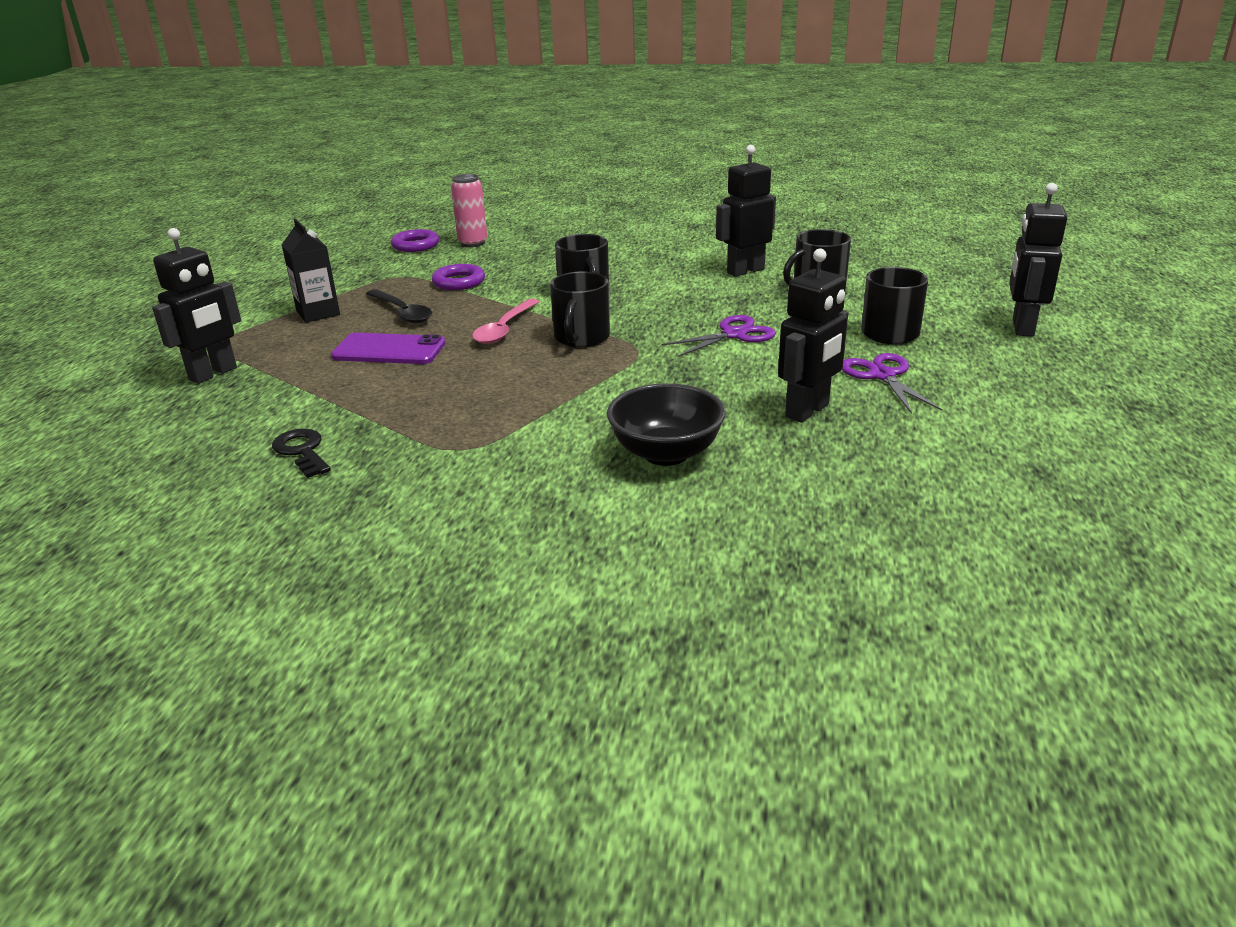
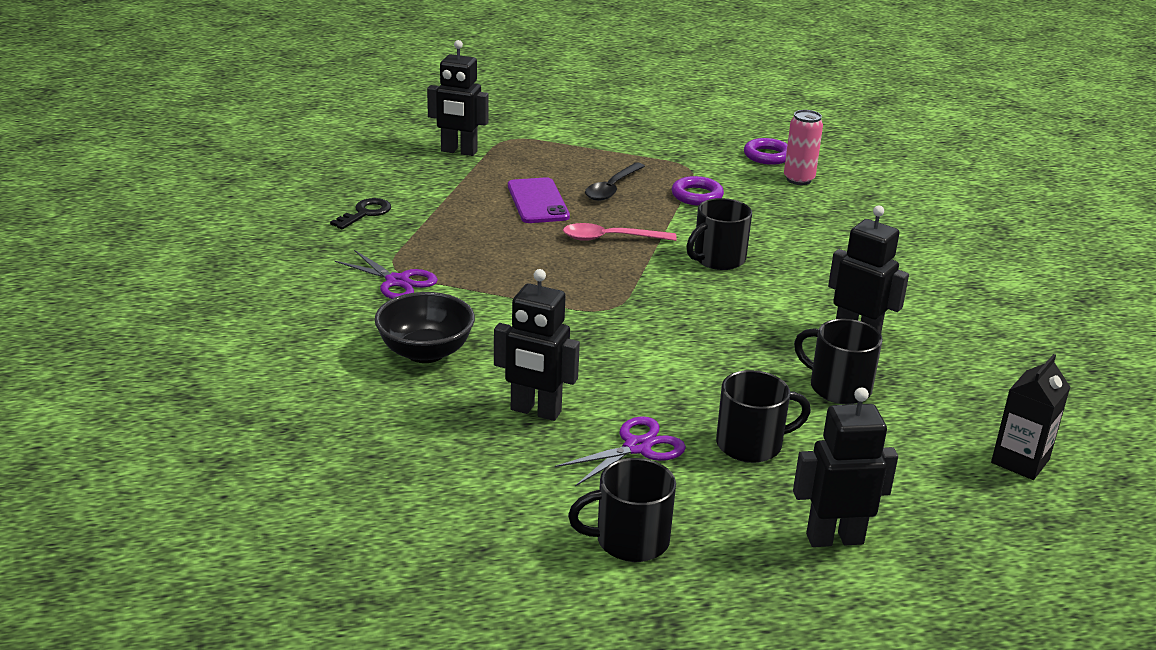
camera: 65 degrees right, 0 degrees up
black carton [282,219,340,323] -> black carton moved to [991,354,1070,480]
black mug [550,272,610,347] -> black mug moved to [568,458,676,562]
purple scissors [662,315,776,357] -> purple scissors moved to [335,250,438,299]

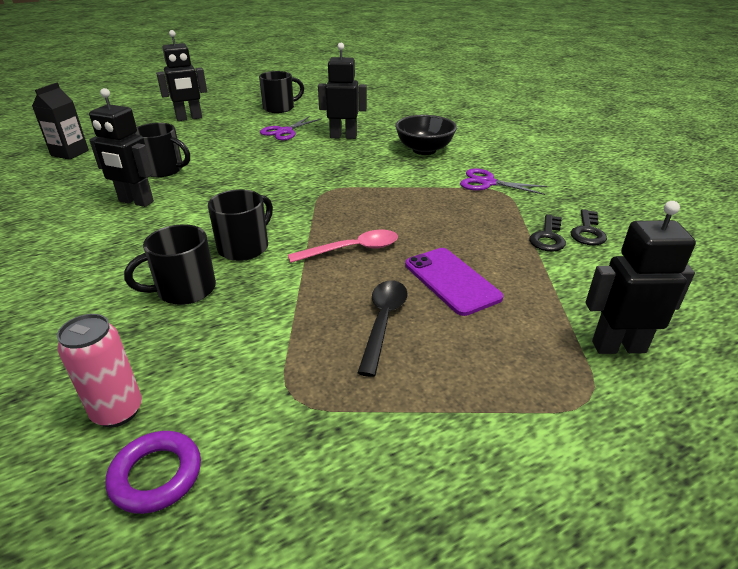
camera: 165 degrees right, 5 degrees up
purple ring [672,176,724,206] -> none
black mug [716,370,811,463] -> black mug moved to [124,224,216,305]
none -> black key [529,214,566,252]

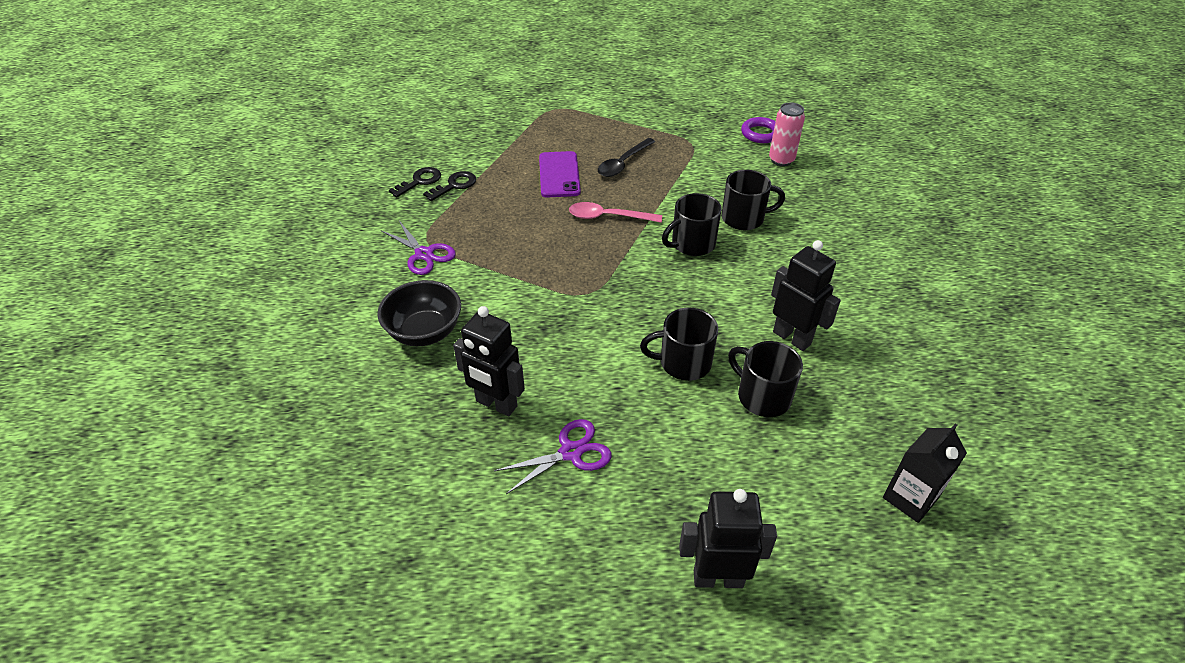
camera: 155 degrees left, 10 degrees up
black mug [259,71,304,113] -> black mug moved to [640,307,718,381]
black robot [586,201,696,354] -> none

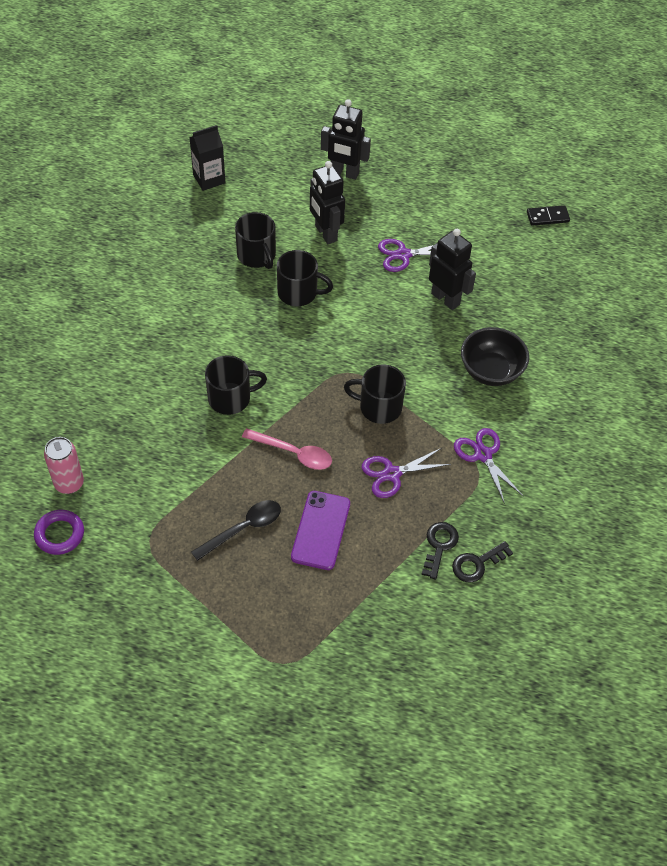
camera: 165 degrees left, 10 degrees up
black key [423,171,476,201] -> black key turned 135 degrees clockwise [422,522,459,579]
black mug [722,170,785,230] -> black mug moved to [344,364,406,424]
black robot [771,240,841,351] -> black robot moved to [310,161,345,244]
none -> purple scissors [361,448,451,498]
none -> black domino [527,205,570,226]

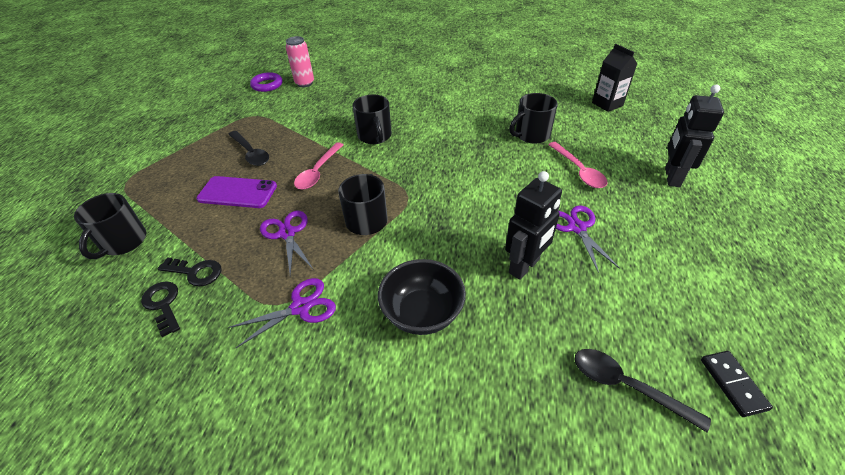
camera: 90 degrees right, 10 degrees down
black mug [277,250,333,306] -> black mug moved to [74,193,146,259]
black robot [310,161,345,244] -> pink spoon [548,142,607,188]
none -> black spoon [574,349,711,432]

